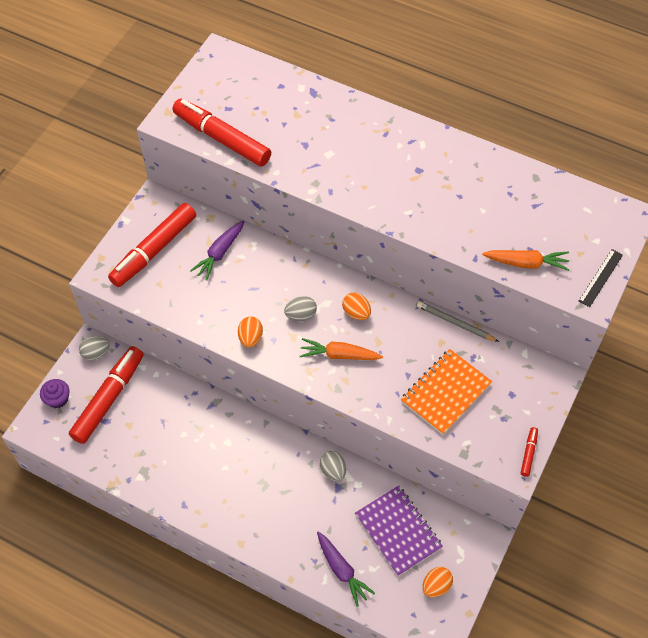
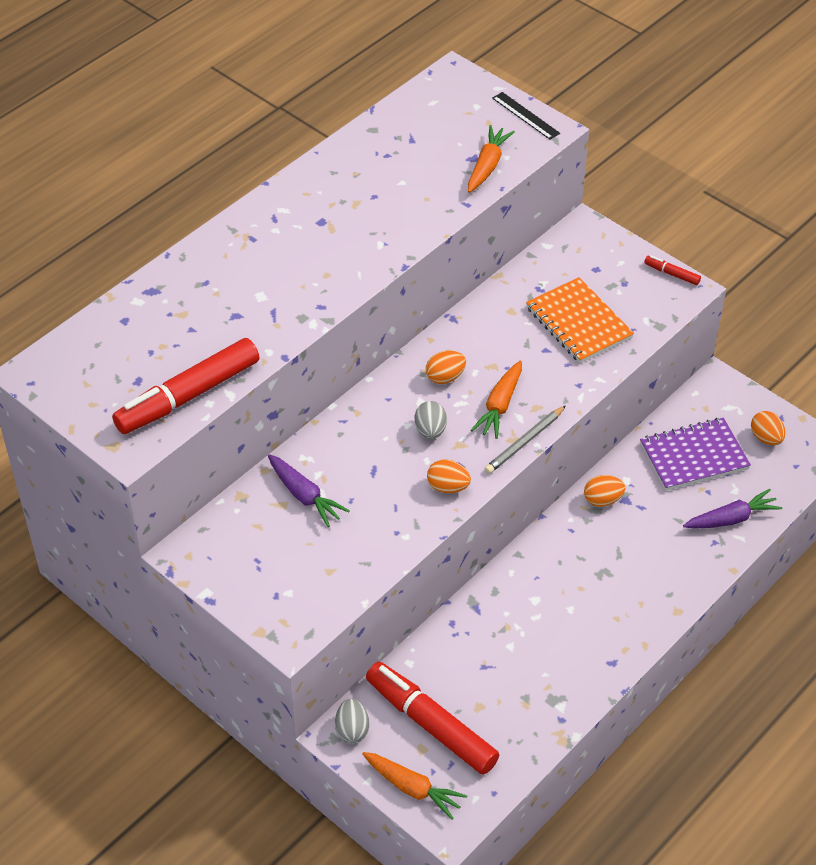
camera: 75 degrees left, 10 degrees down
purple cupcake [40,379,70,409] -> orange carrot [362,752,467,820]
red marker [108,203,196,287] -> none
grey egg [320,451,346,482] -> orange egg [584,475,625,507]
grey pencil [417,301,499,342] -> grey pencil moved to [485,406,566,474]

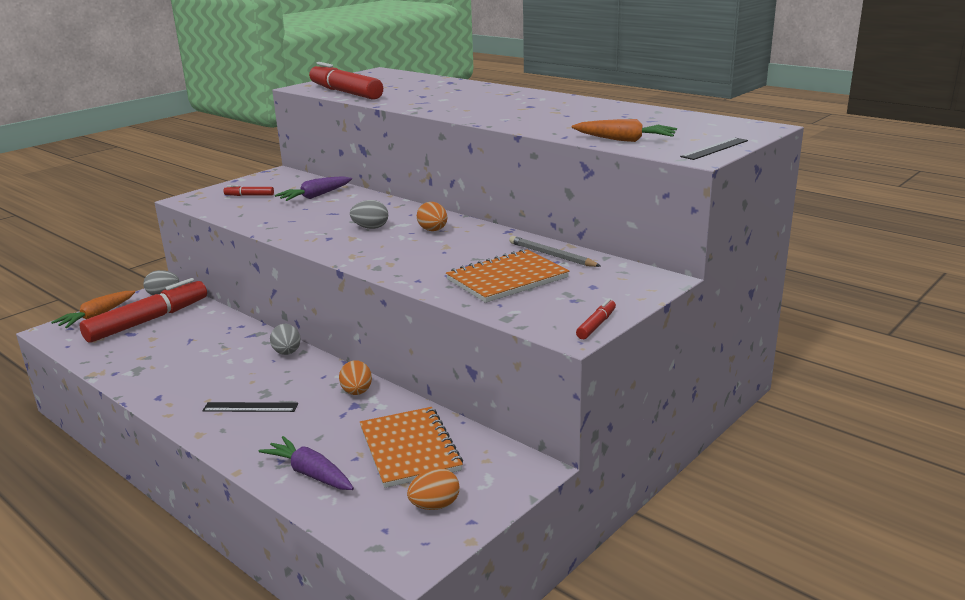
camera: 90 degrees right, 25 degrees down
orange egg [427,459,471,493] -> none
orange carrot [471,361,522,439] -> none
grey pencil [485,406,566,474] -> grey pencil moved to [509,236,600,267]
purple notebook [640,418,751,491] -> orange notebook [360,407,463,488]
purple carrot [683,489,782,529] -> purple carrot turned 150 degrees clockwise [259,436,354,490]
none -> black ruler [202,402,298,412]
none -> red marker [224,185,274,196]
none -> grey egg [270,324,301,355]

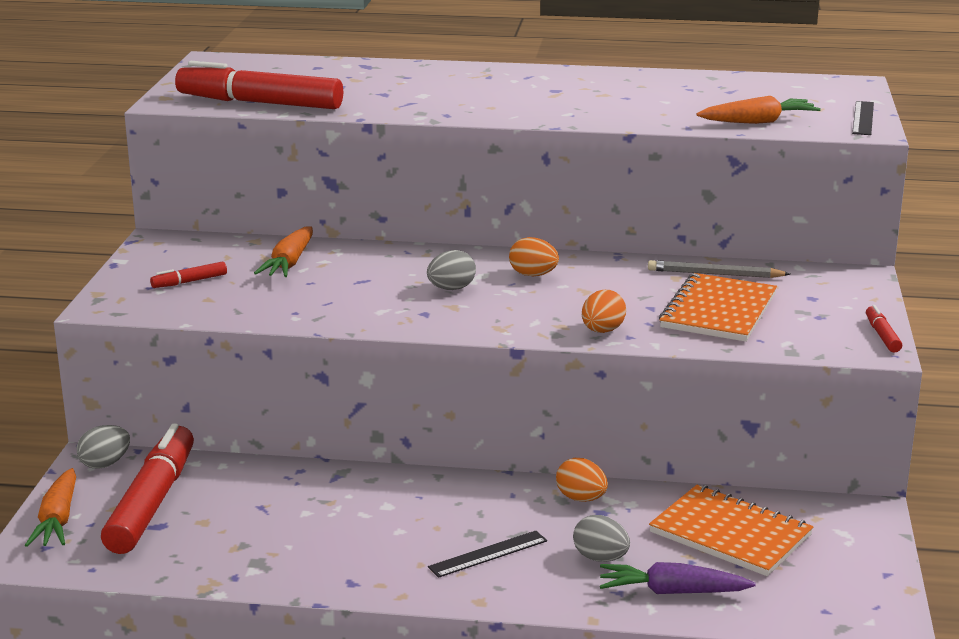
camera: 35 degrees left, 0 degrees up
grey egg [270,324,301,355] -> grey egg moved to [573,515,630,562]
purple carrot [275,176,352,201] -> orange carrot [254,227,313,277]
orange egg [407,468,459,510] -> orange egg moved to [582,290,626,333]

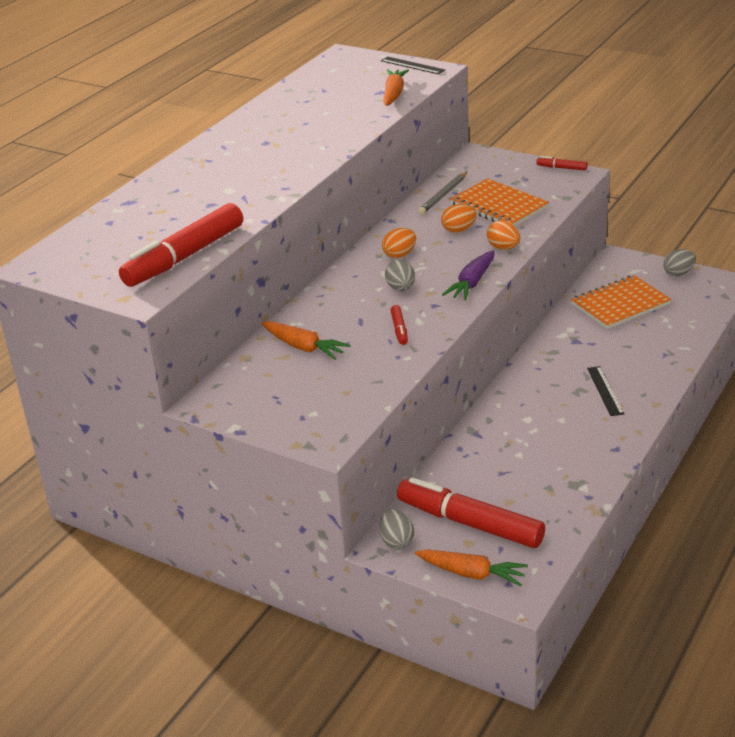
camera: 65 degrees left, 10 degrees up
red marker [150,261,227,288] -> red marker moved to [391,305,408,345]
orange egg [556,458,608,502] -> orange egg moved to [441,204,477,233]
grey egg [573,515,630,562] -> grey egg moved to [663,249,696,277]
purple carrot [600,562,756,594] -> purple carrot moved to [442,250,495,301]

